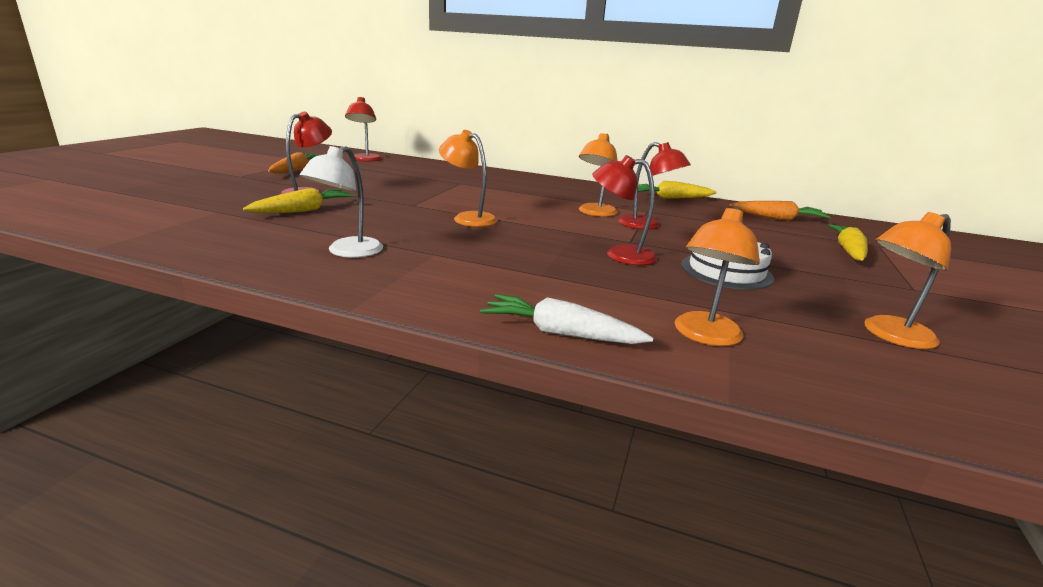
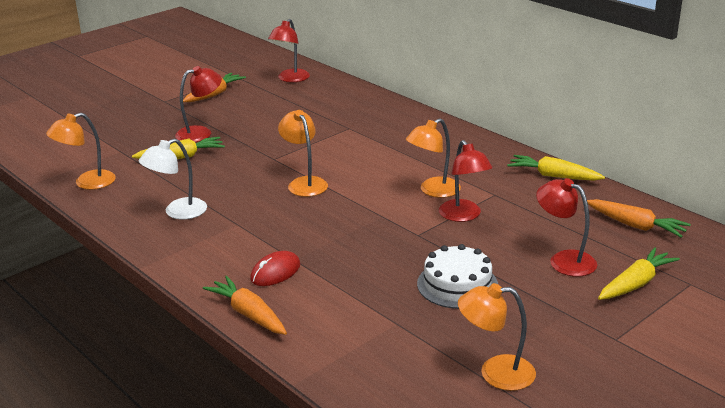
camera: 30 degrees right, 5 degrees up
white carrot [480,294,653,344] -> orange carrot [203,276,287,335]
red lamp [592,155,657,265] -> red lamp moved to [536,178,597,277]
orange lamp [675,206,760,346] -> orange lamp moved to [46,113,116,190]
none -> red mouse [250,251,301,286]

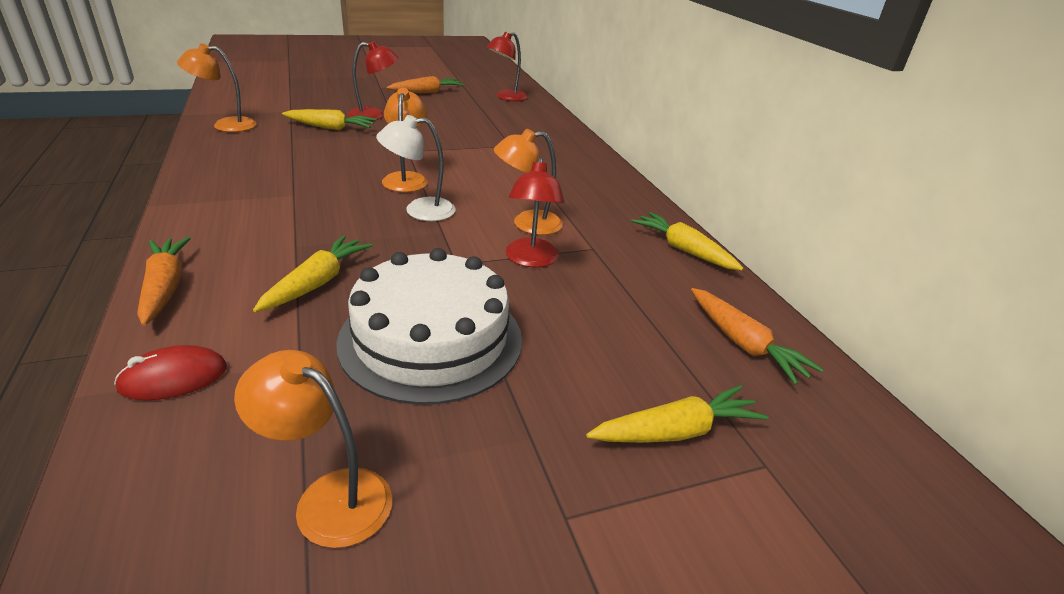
camera: 20 degrees right, 5 degrees up
white lamp [139,139,207,219] -> white lamp moved to [376,115,456,221]
red mouse [250,251,301,286] -> red mouse moved to [114,345,227,400]
white cake [417,244,498,309] -> white cake [336,248,522,405], size x1.58
red lamp [536,178,597,277] -> none
none -> yellow carrot [253,235,373,312]

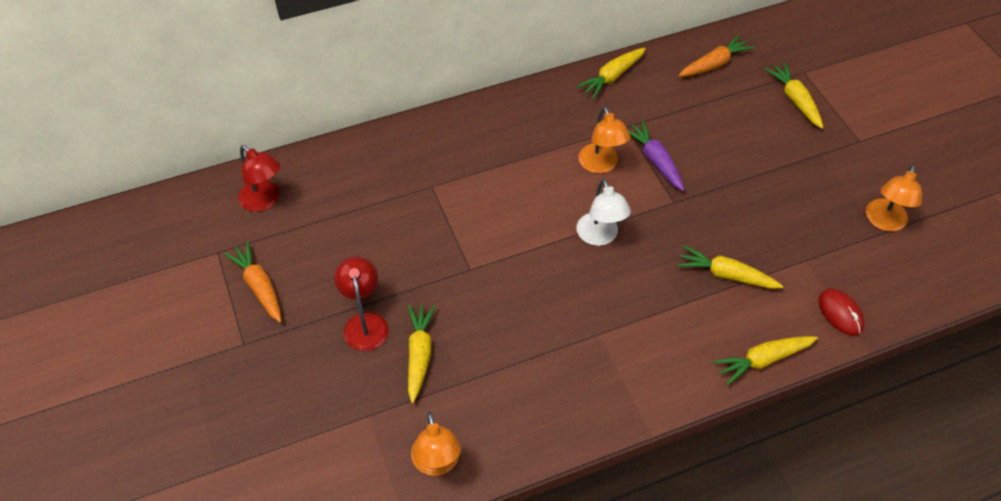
camera: 90 degrees left, 20 degrees up
orange carrot [137,236,191,326] -> yellow carrot [713,336,818,385]
white cake [336,248,522,405] -> none
orange lamp [382,88,428,192] -> none
red lamp [506,157,565,267] -> purple carrot [628,120,684,191]

